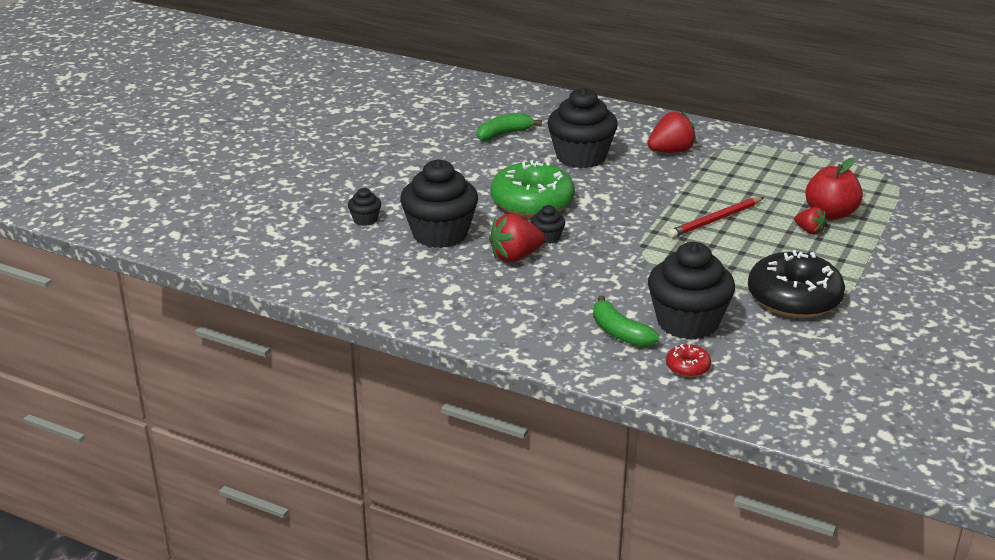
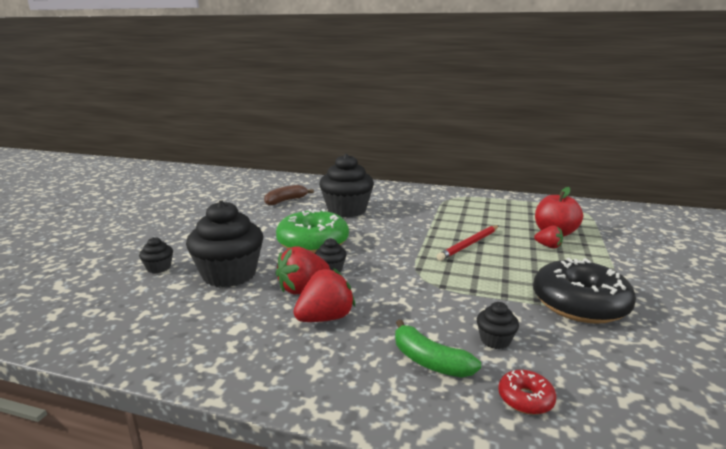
camera: 10 degrees left, 10 degrees down
green banana [477,113,542,141] -> brown banana [264,185,314,205]
red strawberry [647,111,696,153] -> red strawberry moved to [293,268,355,322]
black cupcake [648,242,735,340] -> black cupcake [477,302,519,349], size x0.44

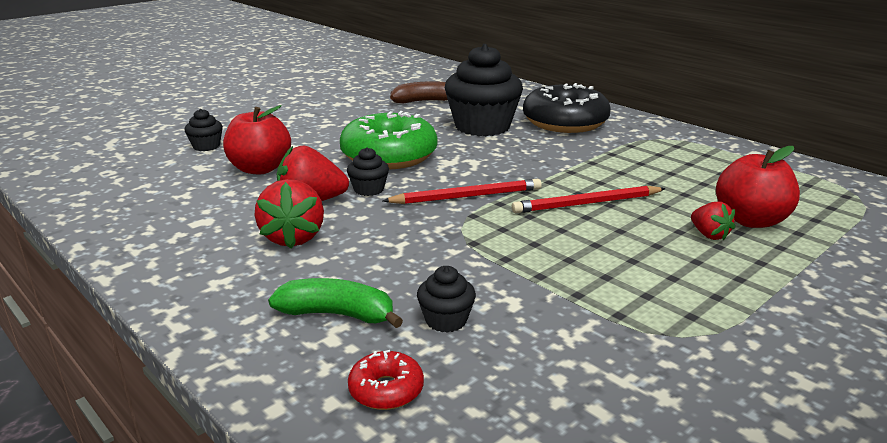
camera: 30 degrees right, 5 degrees up
black cupcake [186,200,263,288] -> red apple [223,105,291,174]
red strawberry [293,268,355,322] -> red strawberry turned 90 degrees clockwise [254,179,324,249]
green banana [395,320,481,378] -> green banana turned 120 degrees clockwise [268,278,403,328]
black donut [533,258,636,324] -> black donut moved to [523,83,611,133]
none -> red pencil [382,179,542,204]

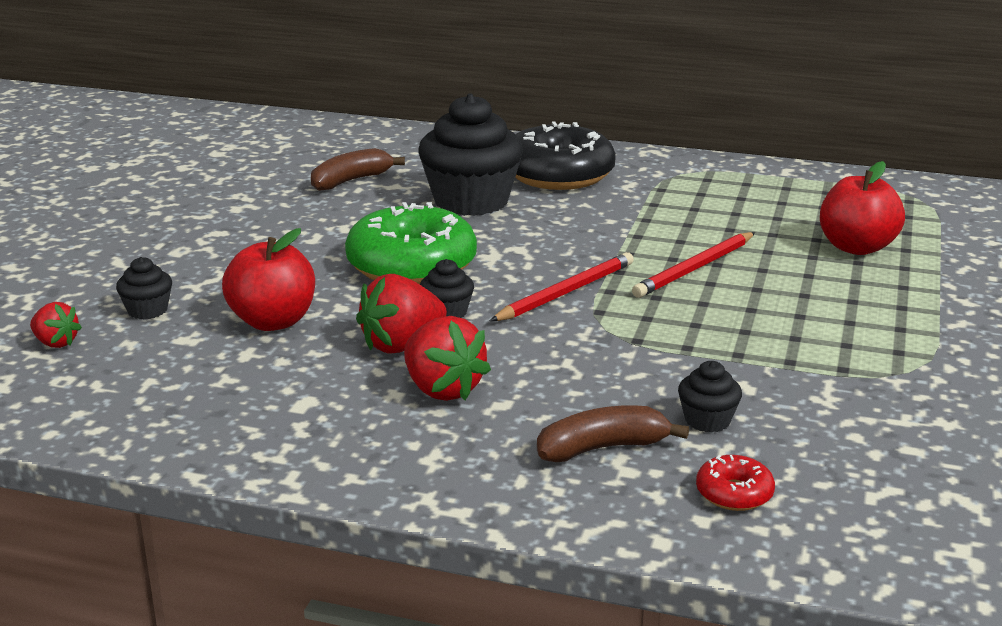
camera: 30 degrees left, 0 degrees up
green banana [268,278,403,328] -> brown banana [537,405,689,462]
red strawberry [691,201,735,241] -> red strawberry moved to [30,302,82,348]

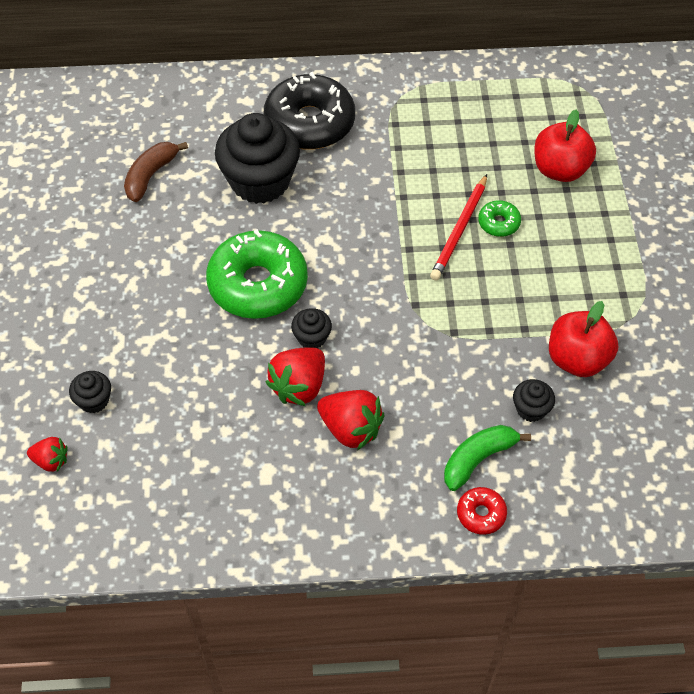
camera: 20 degrees left, 30 degrees up
red apple [222,228,315,331] -> red apple moved to [549,301,618,377]
red pencil [490,252,634,321] -> none
brown banana [537,405,689,462] -> green banana [444,425,531,491]
red donut [696,455,775,511] -> red donut moved to [457,487,507,535]
none -> green donut [478,200,521,237]

